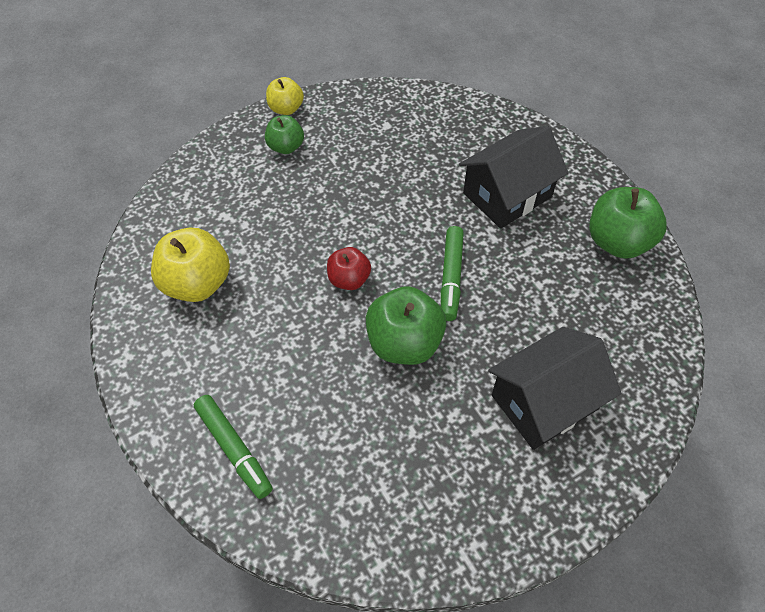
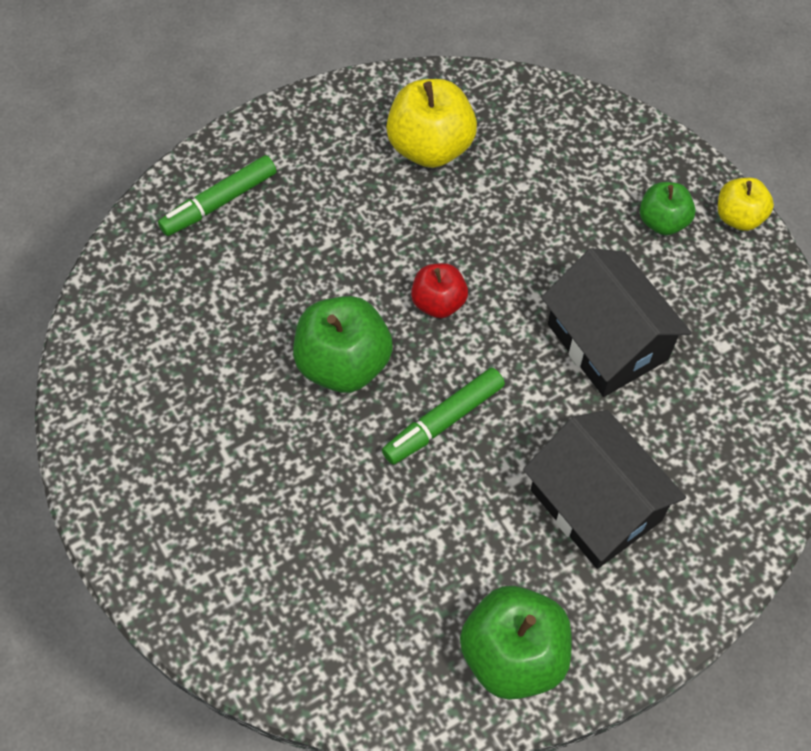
camera: 90 degrees right, 5 degrees up
green marker [441,226,464,321] -> green marker turned 45 degrees counterclockwise [382,368,505,465]
black house [488,327,621,450] -> black house moved to [541,248,692,397]

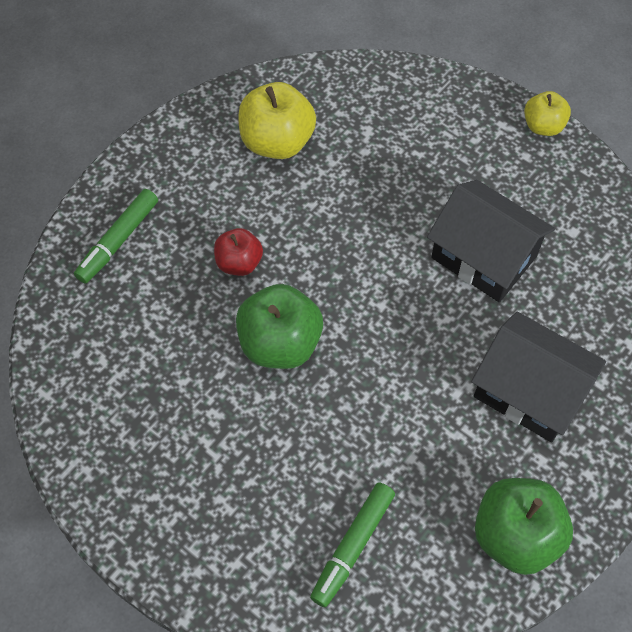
camera: 20 degrees left, 0 degrees up
green marker [382,368,505,465] -> green marker moved to [310,483,395,607]
red apple [411,263,468,318] -> red apple moved to [214,228,263,276]
green apple [640,182,696,235] -> none

